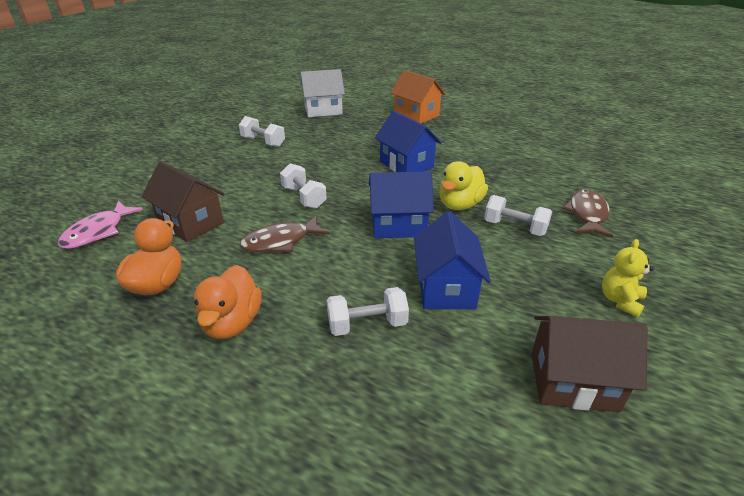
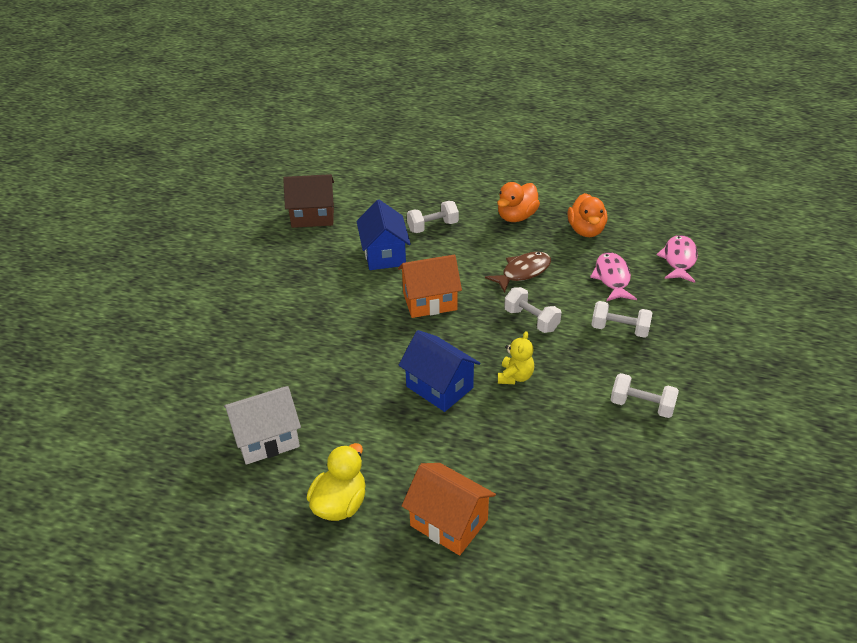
camera: 170 degrees right, 5 degrees up
brown house [142,162,225,242] -> pink fish [590,252,637,301]
orange duck [194,265,262,339] -> orange duck turned 135 degrees counterclockwise [497,182,540,222]
white house [301,69,345,117] -> white house moved to [224,386,301,465]
blue house [369,171,434,238] -> orange house [398,255,462,318]
yellow duck [439,161,488,210] -> yellow duck moved to [307,443,366,521]
white dumbbell [484,195,552,236] -> white dumbbell moved to [592,301,652,338]
brown fish [562,189,613,238] -> none
yellow teddy bear [602,239,653,317] -> yellow teddy bear moved to [498,331,534,384]

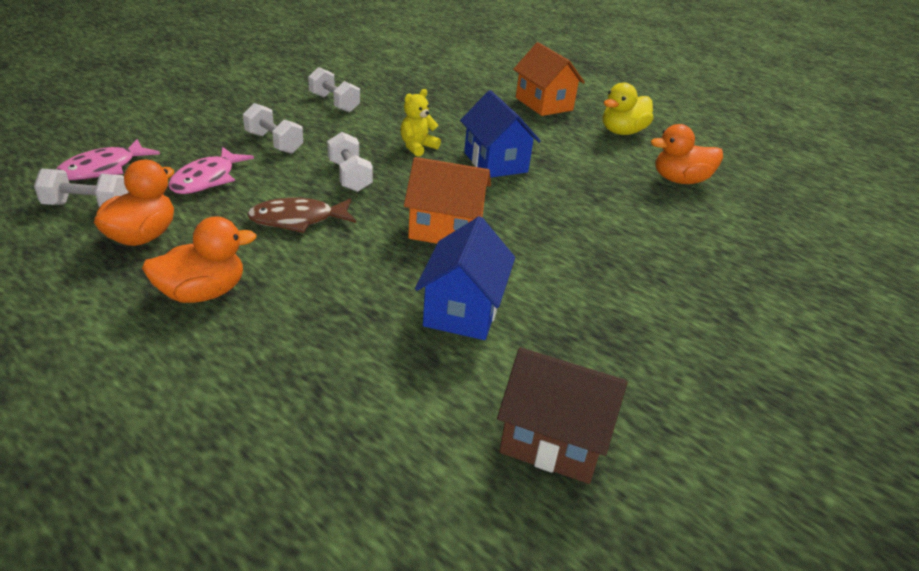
camera: 160 degrees left, 5 degrees down
white house [224,386,301,465] -> orange duck [651,124,723,184]
white dumbbell [407,201,459,233] -> white dumbbell moved to [34,169,129,207]

